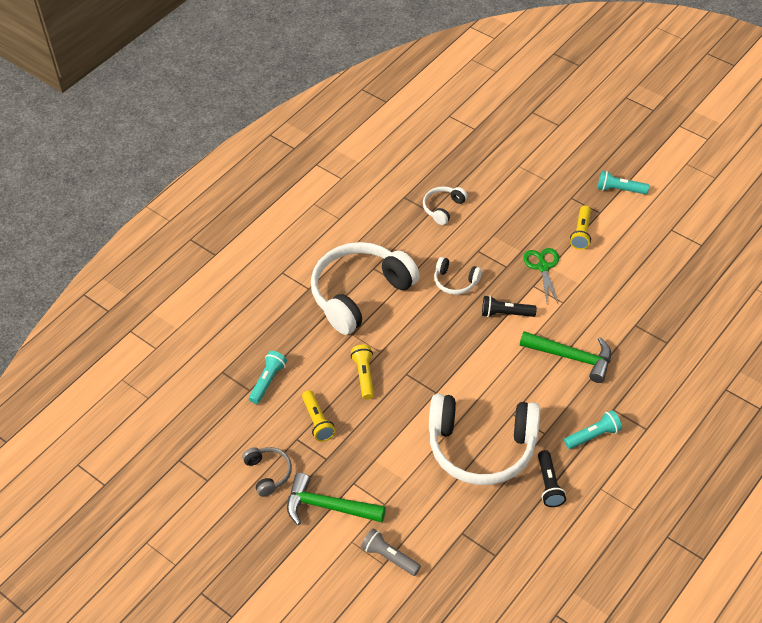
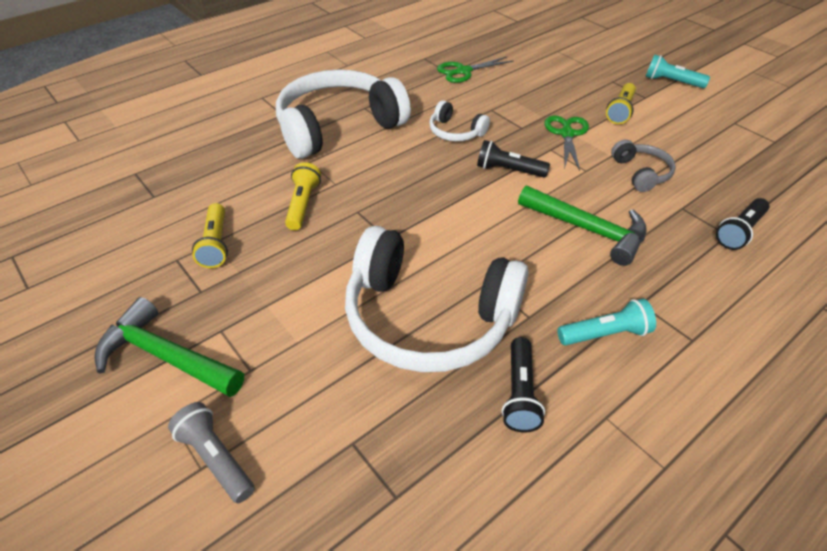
camera: 10 degrees right, 5 degrees down
grey headphones [242,447,292,497] -> grey headphones moved to [611,140,676,192]
turquoise flashlight [249,351,287,404] -> none
white headphones [423,186,468,225] -> green scissors [437,57,514,83]
none -> black flashlight [716,198,770,250]

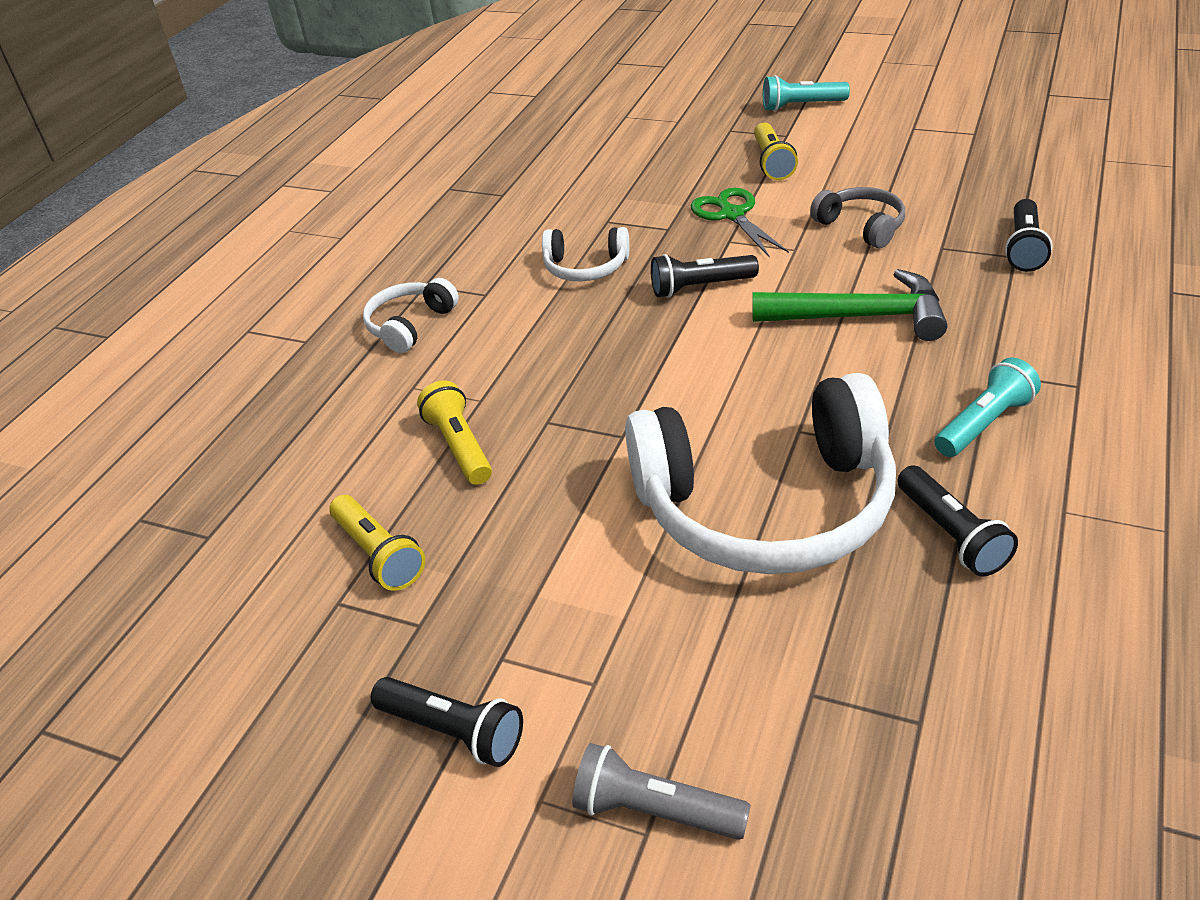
camera: 25 degrees left, 5 degrees down
green hammer [94,297,244,397] -> black flashlight [371,677,523,767]
white headphones [276,69,411,159] -> white headphones [363,278,459,353], size x0.45
green scissors [437,57,514,83] -> none

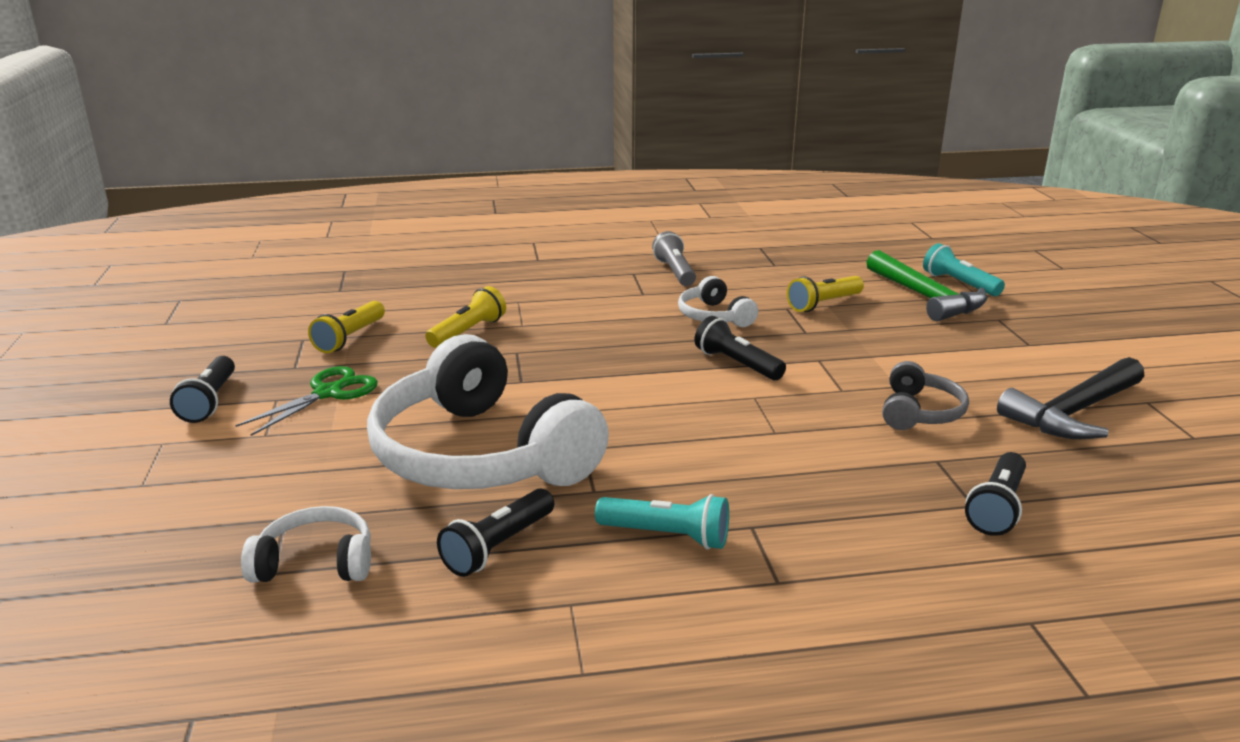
camera: 55 degrees right, 15 degrees down
white headphones [363,278,459,353] -> white headphones moved to [241,506,371,582]
grey flashlight [572,743,751,840] -> grey flashlight moved to [652,231,696,286]
green scissors [691,188,789,257] -> green scissors moved to [235,366,378,436]
green hammer [752,269,947,341] -> green hammer moved to [866,250,988,321]
yellow flashlight [754,123,798,180] -> yellow flashlight moved to [787,276,864,312]
turquoise flashlight [763,75,850,111] -> turquoise flashlight moved to [923,243,1005,296]
black flashlight [1005,199,1052,272] -> black flashlight turned 45 degrees counterclockwise [965,452,1026,536]
none -> black hammer [997,357,1144,439]

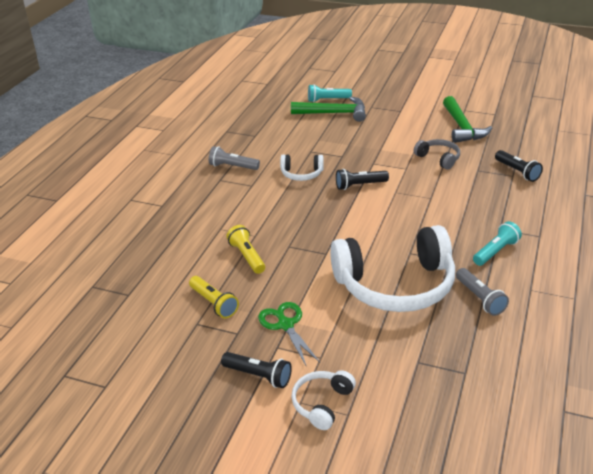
camera: 60 degrees left, 10 degrees up
white headphones [241,506,371,582] -> white headphones moved to [291,370,356,430]
black flashlight [437,489,554,577] -> grey flashlight [456,268,509,316]
yellow flashlight [787,276,864,312] -> none
black hammer [997,357,1144,439] -> green hammer [443,96,492,143]

